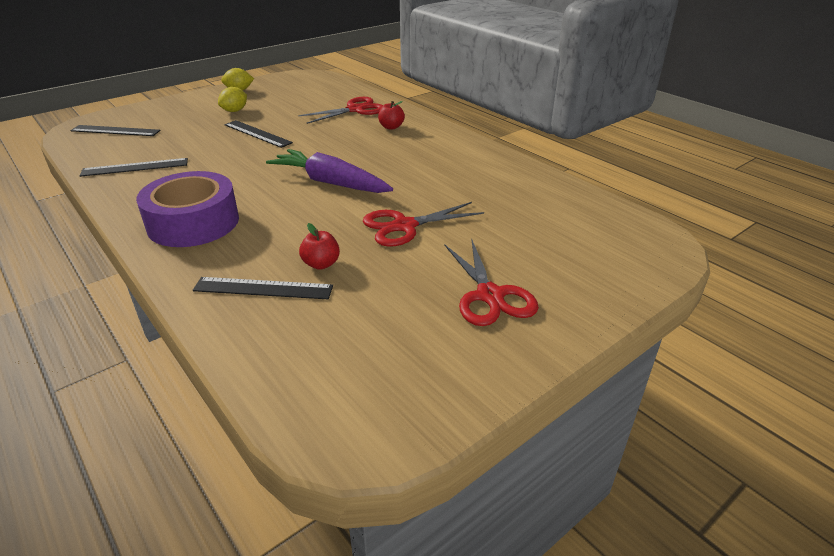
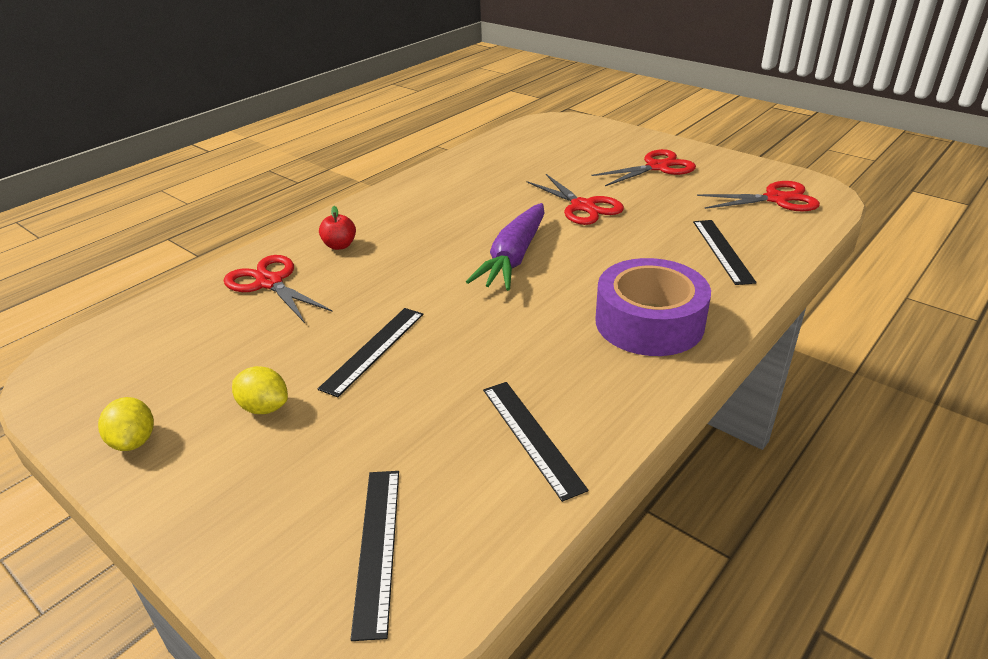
camera: 100 degrees left, 0 degrees up
red apple [299,223,340,270] -> none
none -> red scissors [697,181,820,211]

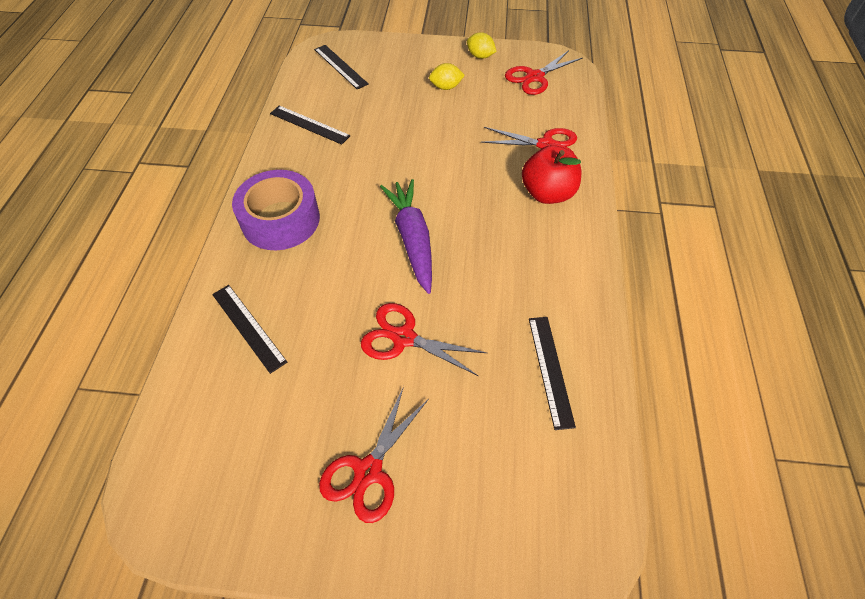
camera: 145 degrees right, 20 degrees up
black ruler [318,308,424,397] -> black ruler moved to [529,317,576,430]
red apple [319,206,356,250] -> red apple [522,145,581,204], size x1.90
red scissors [697,181,820,211] -> red scissors moved to [505,50,583,95]

